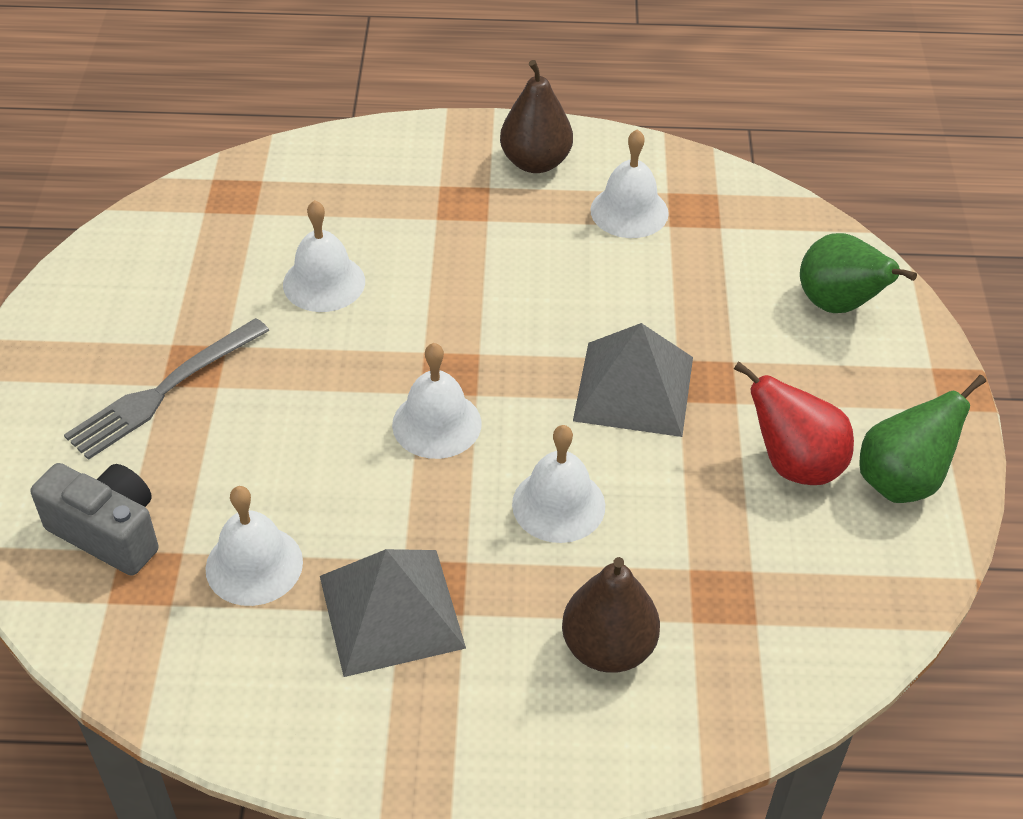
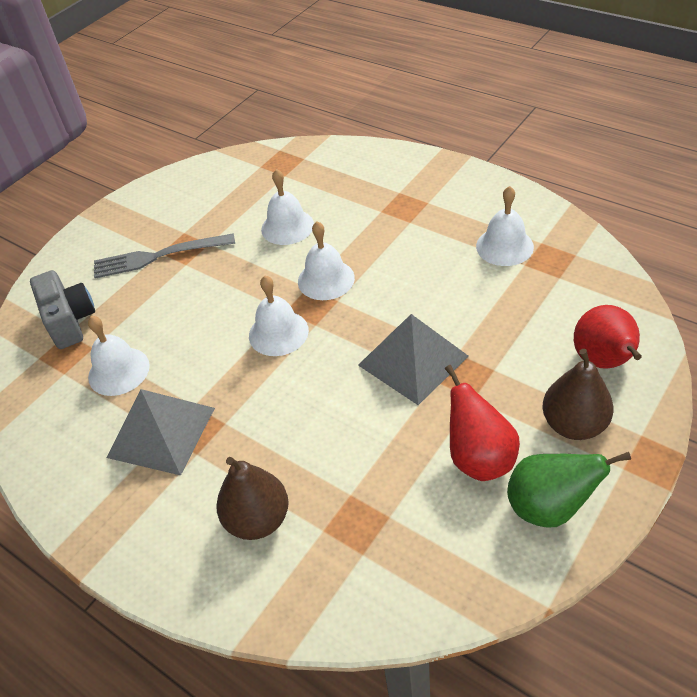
camera: 40 degrees right, 0 degrees up
brown pear [500,60,573,173] -> brown pear moved to [542,349,613,440]
white bell [512,425,605,543] -> white bell moved to [298,221,355,300]
green pear [800,233,917,313] -> red pear [574,305,642,369]

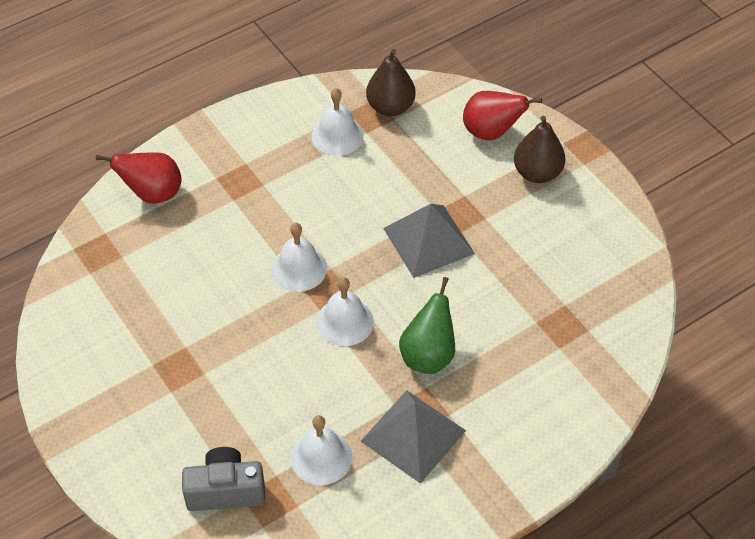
camera: 75 degrees left, 5 degrees up
grey fork [94,233,235,279] -> none
brown pear [216,457,289,540] -> brown pear moved to [366,49,416,116]
white bell [261,169,314,245] -> none
red pear [445,365,520,481] -> red pear moved to [96,152,182,204]
green pear [507,452,631,527] -> green pear moved to [399,277,455,374]

